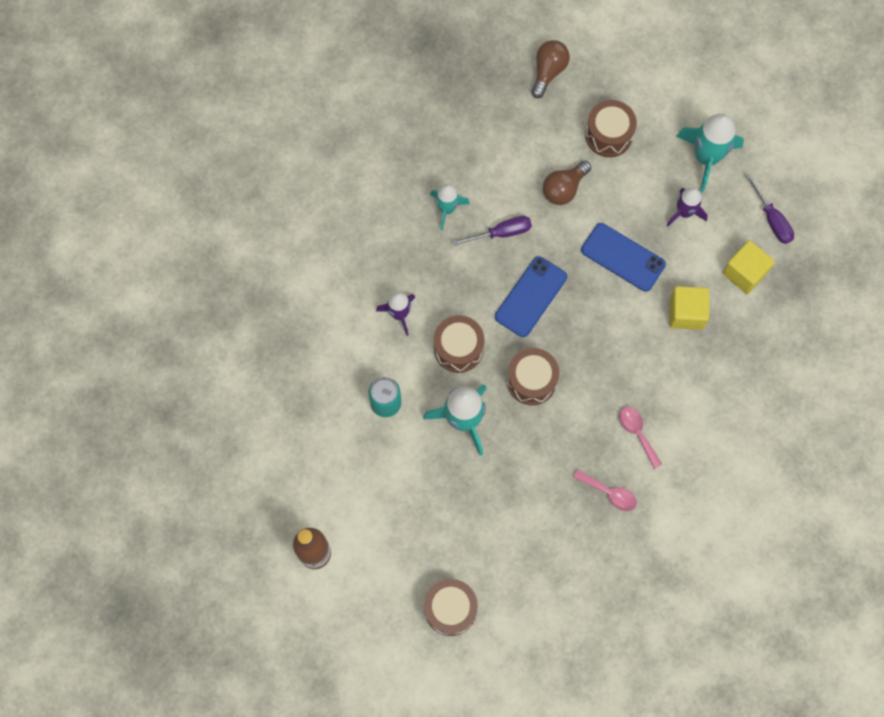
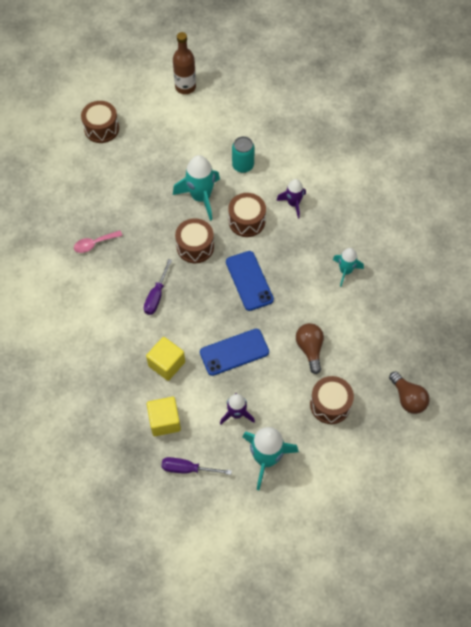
camera: 125 degrees right, 10 degrees down
purple screwdriver [452,216,532,246] -> purple screwdriver moved to [144,259,172,315]
pink spoon [619,407,662,469] -> none

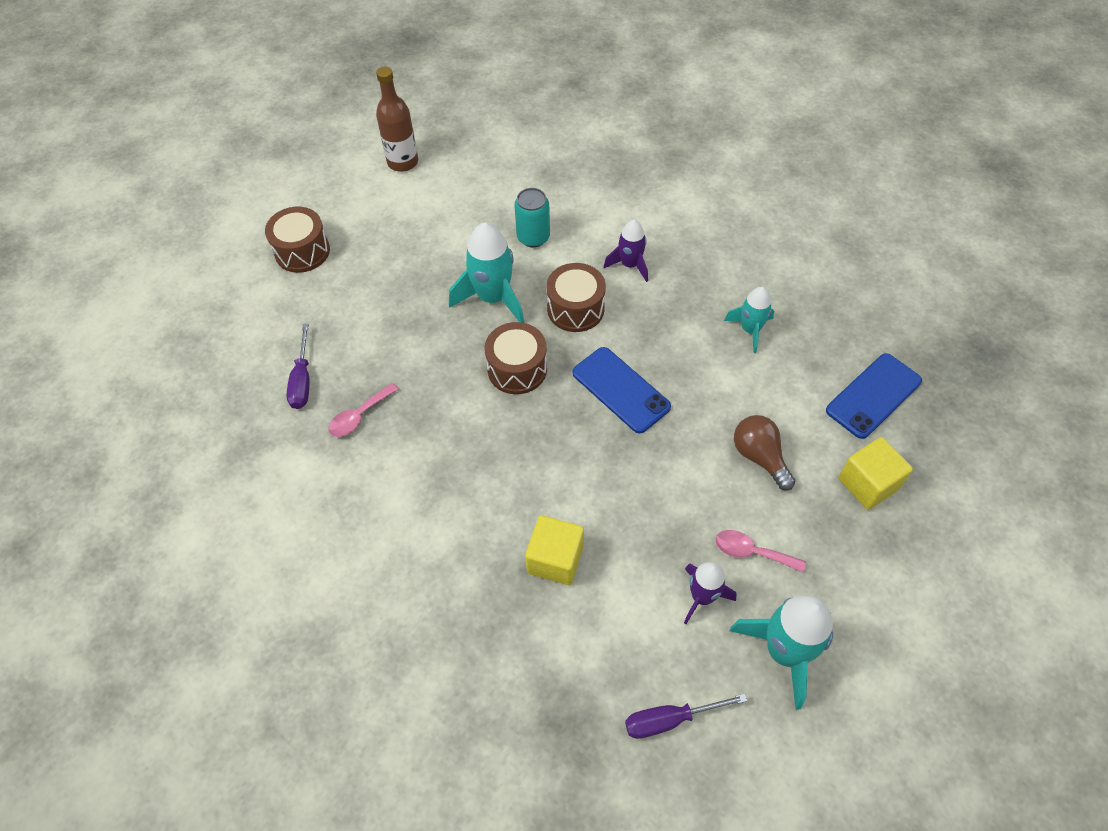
camera: 20 degrees left, 5 degrees down
purple screwdriver [144,259,172,315] -> purple screwdriver moved to [286,324,310,409]
yellow cube [147,397,181,436] -> yellow cube moved to [838,437,913,510]
blue phone [200,329,269,376] -> blue phone moved to [826,353,922,439]
brown drum [310,376,354,424] -> none
brown light bulb [389,371,430,414] -> none
none -> pink spoon [715,530,806,573]

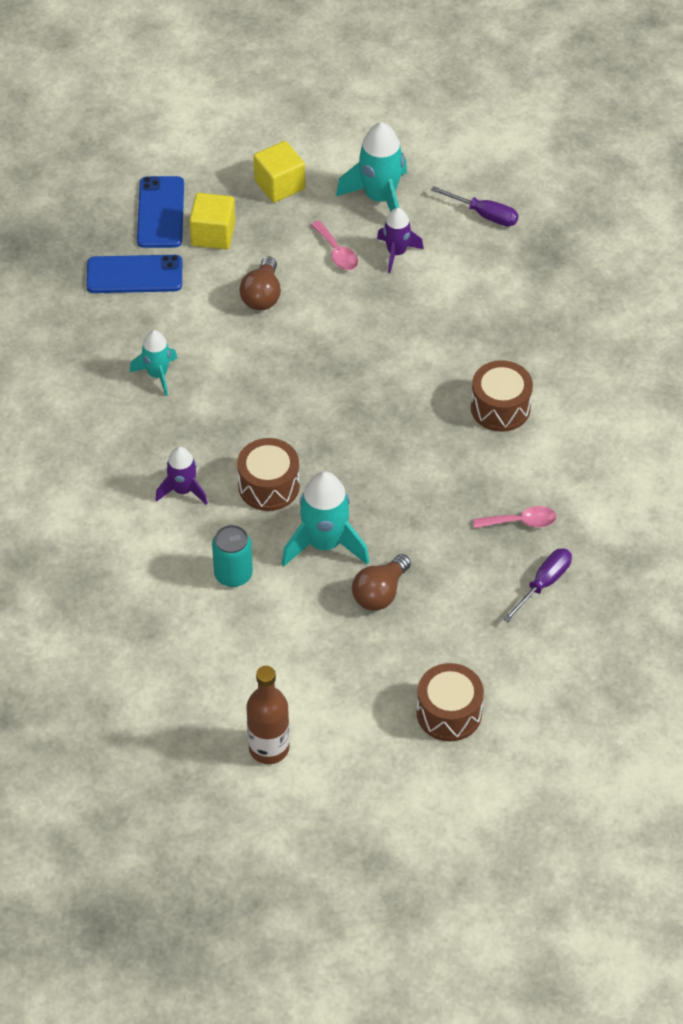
camera: 140 degrees left, 5 degrees down
brown drum [485,322,547,394] -> brown drum moved to [471,360,533,432]
yellow cube [525,515,584,585] -> yellow cube moved to [253,141,305,203]
blue phone [572,347,671,433] -> blue phone moved to [137,176,184,248]
none -> brown light bulb [352,554,411,611]

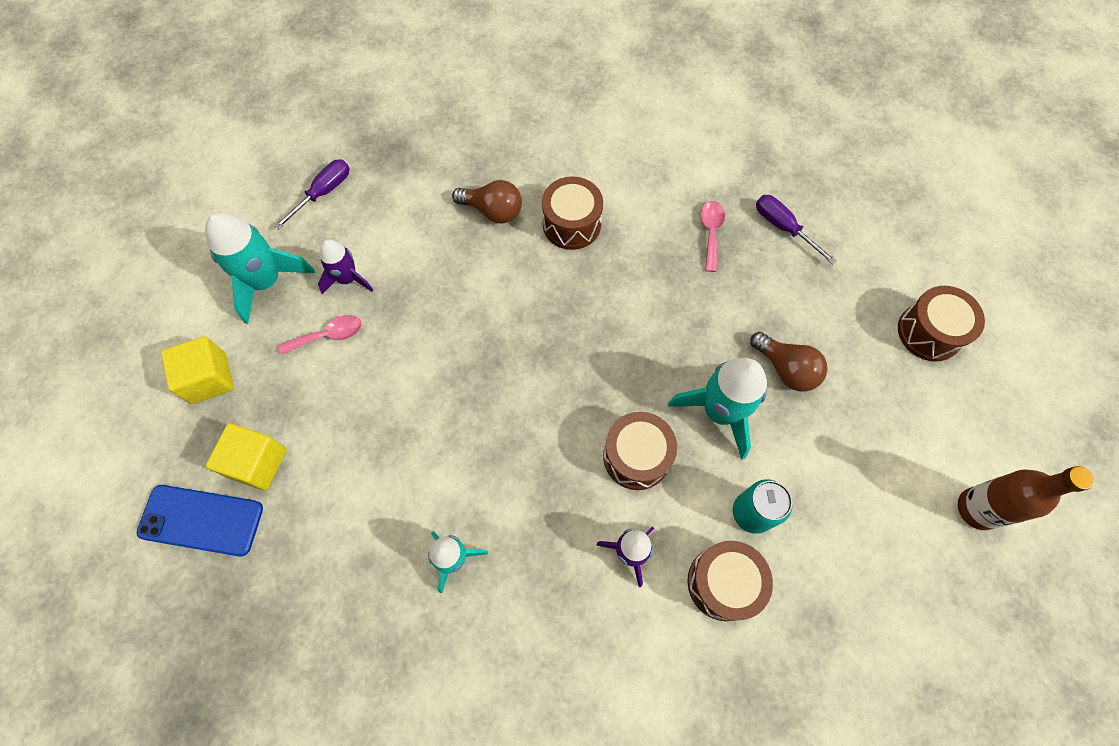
camera: 80 degrees left, 15 degrees up
blue phone [86,255,182,293] -> none
brown light bulb [239,256,281,310] -> brown light bulb moved to [452,180,522,224]
none -> brown drum [687,541,773,621]

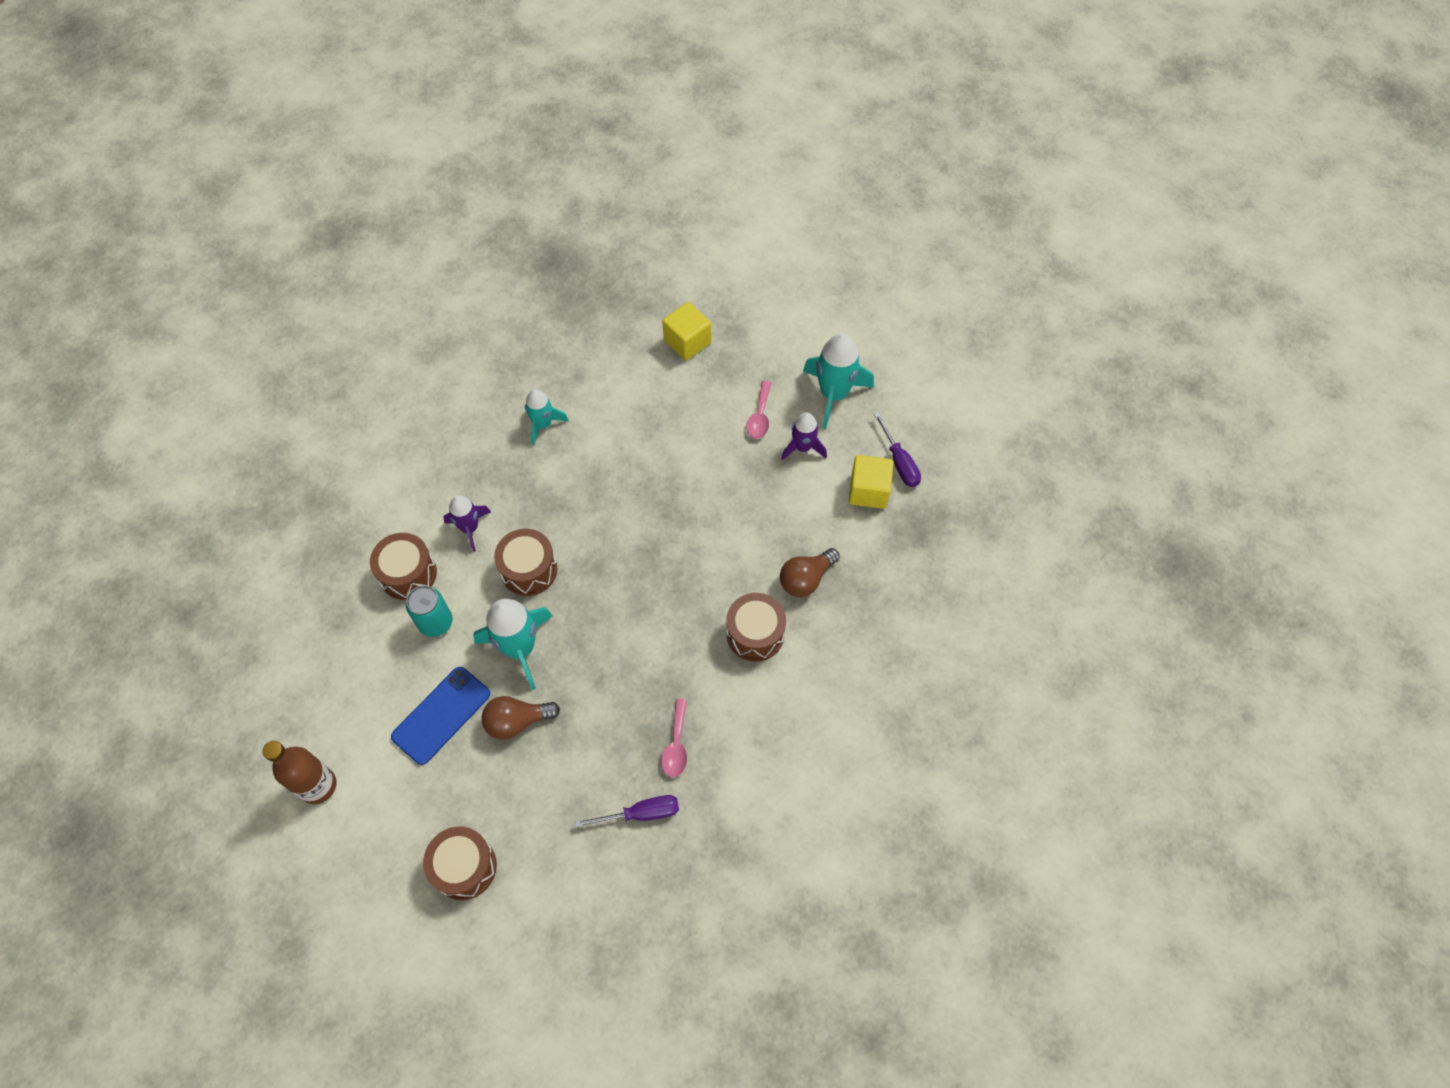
camera: 120 degrees right, 5 degrees down
blue phone [137,485,263,557] -> blue phone moved to [391,667,490,765]
yellow cube [161,336,234,404] -> yellow cube moved to [849,455,894,509]
pink spoon [700,201,725,272] -> pink spoon turned 60 degrees clockwise [661,699,687,777]

